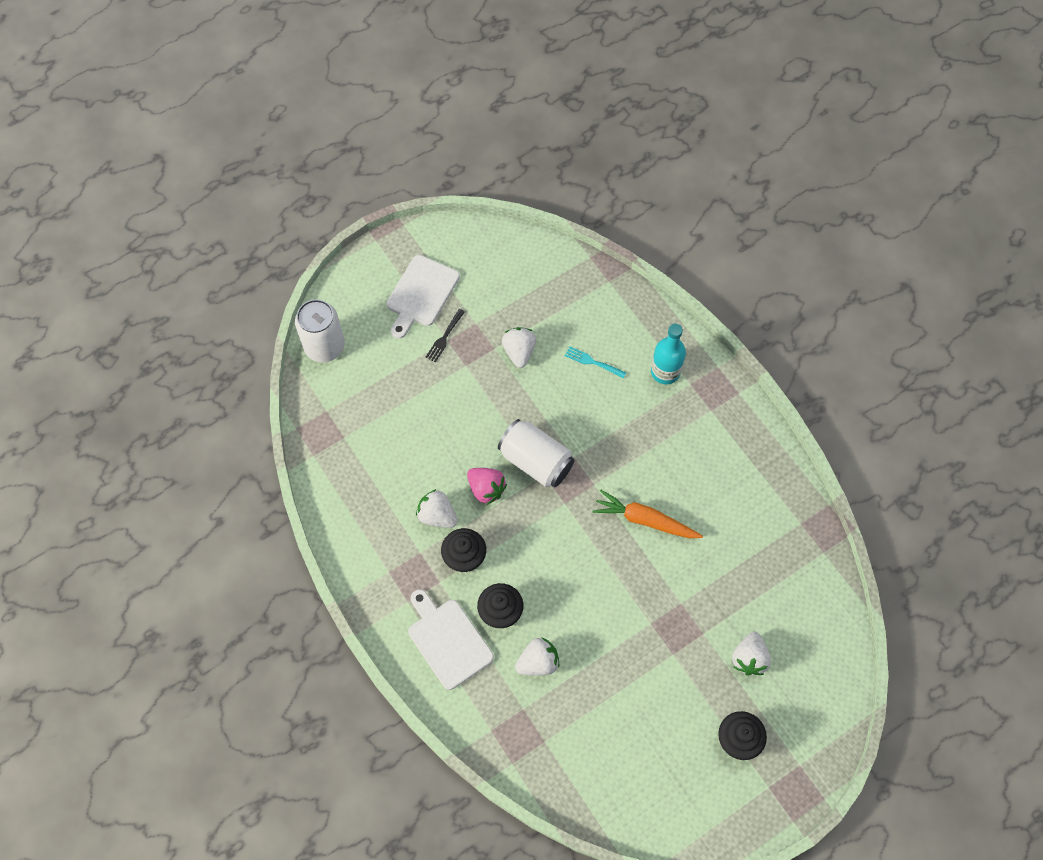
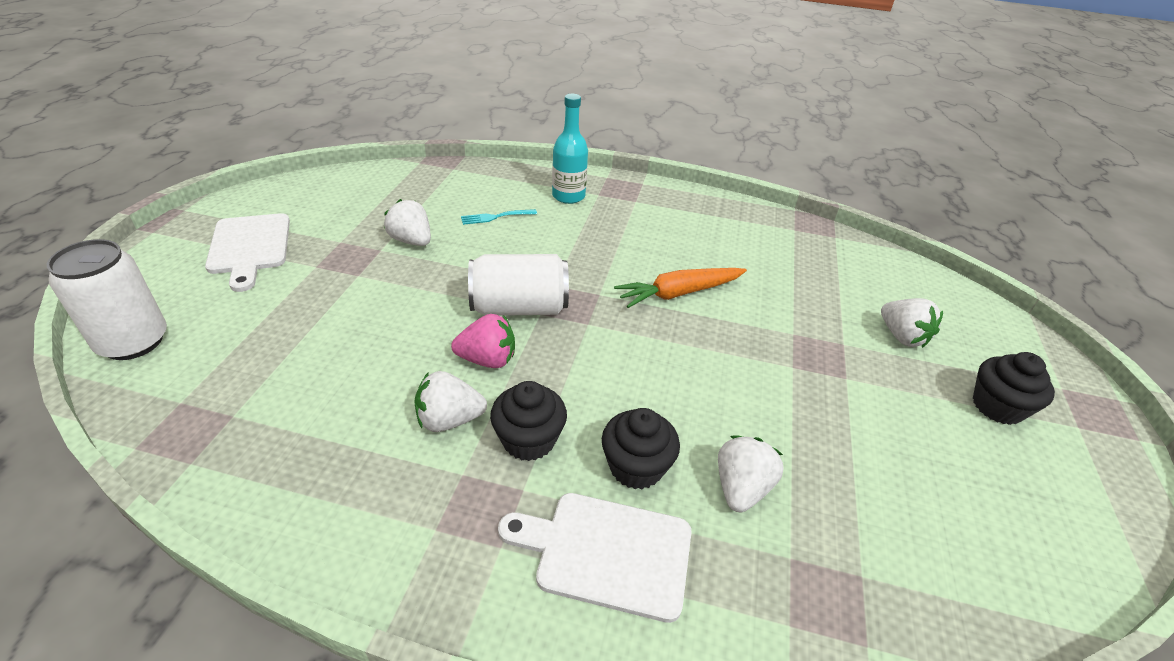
camera: 45 degrees left, 25 degrees down
black fork [426,309,465,362] -> none

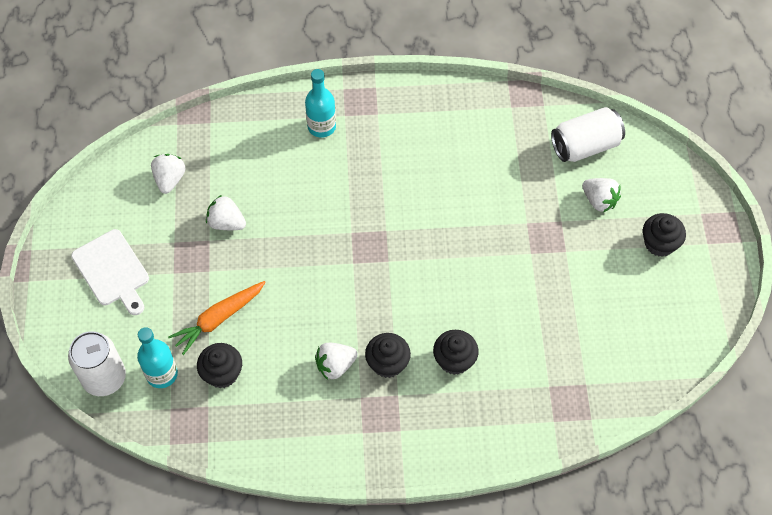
camera: 15 degrees left, 20 degrees up
pink strawberry [451,314,515,368] -> none
turquoise fork [461,209,537,225] -> none
white can [468,254,569,316] -> white can moved to [551,107,625,162]
white cutting board [498,493,691,623] -> none
orange carrot [614,268,747,308] -> orange carrot moved to [168,281,266,355]
white strawberry [718,435,783,512] -> white strawberry moved to [151,154,185,194]
none -> turquoise bottle [137,327,178,388]
none -> black cupcake [197,343,242,388]

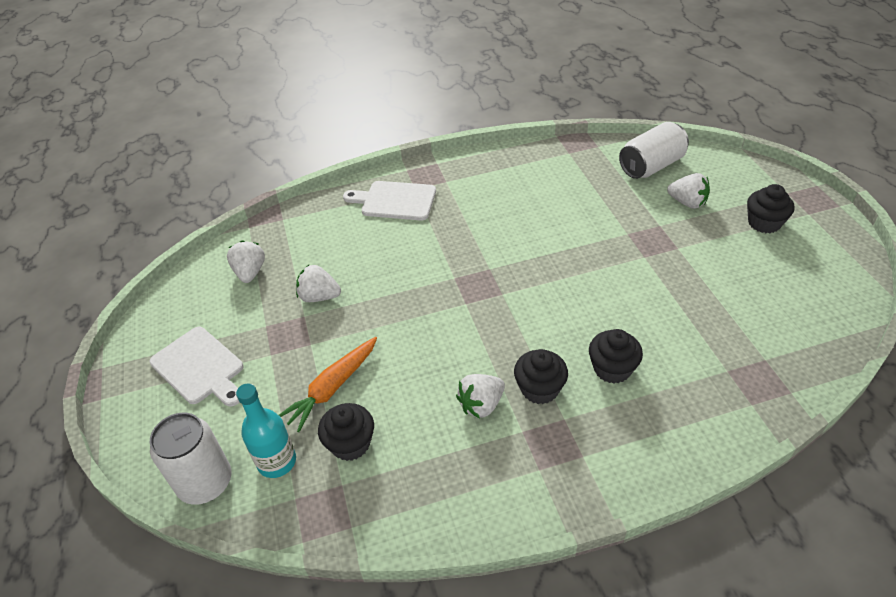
camera: 10 degrees left, 15 degrees down
turquoise bottle [305,69,336,138] -> white cutting board [343,181,436,221]

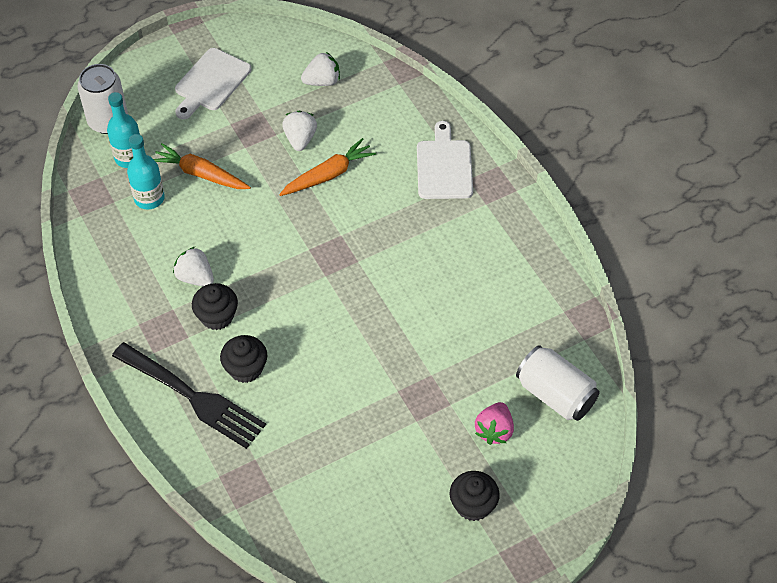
camera: 75 degrees right, 10 degrees up
black cupcake [318,403,374,461] -> turquoise bottle [127,134,165,210]
white strawberry [667,173,710,209] -> pink strawberry [475,402,514,445]
none -> black fork [112,342,266,449]
none -> orange carrot [279,138,376,196]

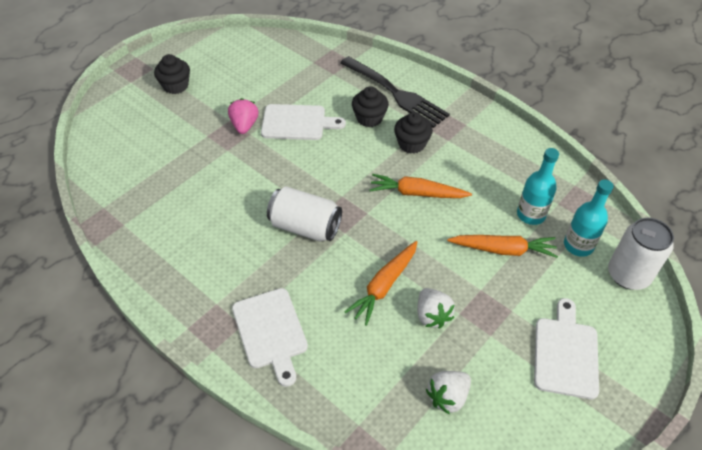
camera: 160 degrees right, 5 degrees down
black fork [112,342,266,449] -> black fork turned 150 degrees counterclockwise [340,56,450,128]
white strawberry [173,247,214,286] -> none
pink strawberry [475,402,514,445] -> pink strawberry moved to [228,98,258,134]
white can [516,345,600,421] -> white can moved to [267,186,342,241]
none -> white cutting board [261,104,346,140]
none -> orange carrot [370,174,472,198]

